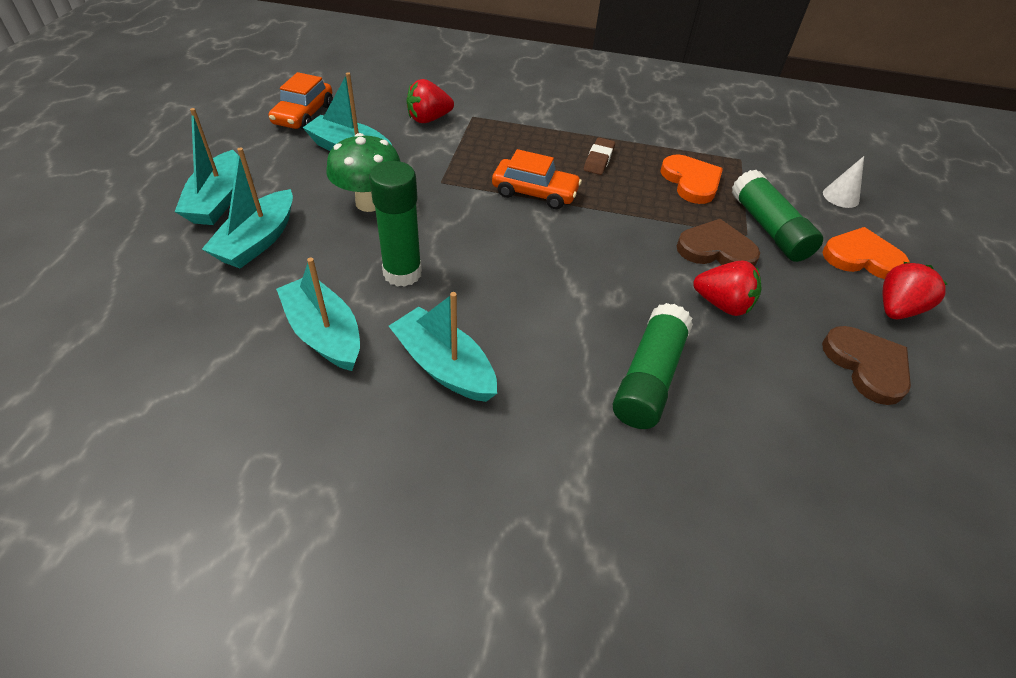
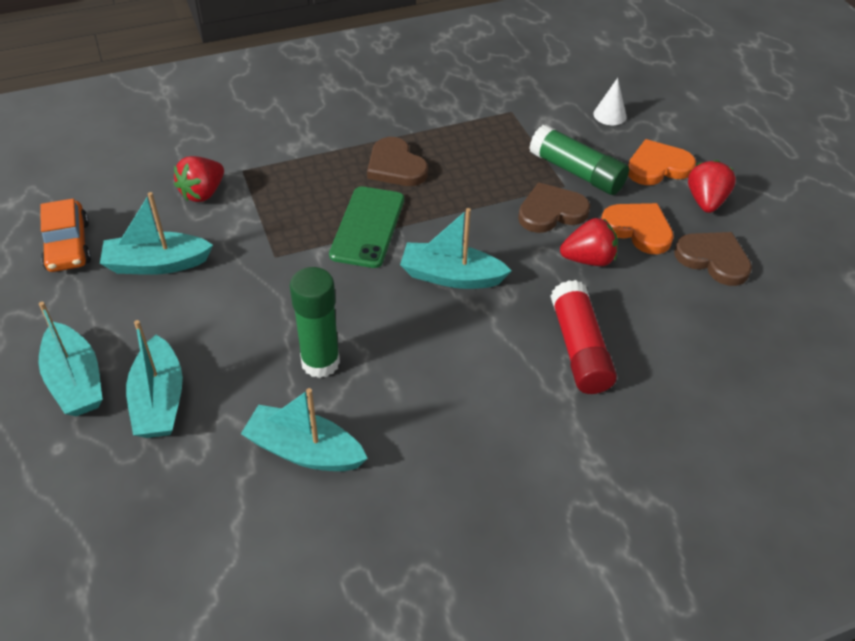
camera: 30 degrees left, 0 degrees up
green mushroom [326,133,401,212] -> none
turquoise boat [389,292,497,402] -> turquoise boat moved to [400,208,511,289]
orange car [492,149,582,209] -> green phone [329,186,404,268]
brown eraser [584,137,615,175] -> brown heart [367,137,428,186]
green glue stick [613,303,693,429] -> red glue stick [551,280,617,394]
orange heart [660,155,723,204] -> orange heart moved to [601,203,674,254]

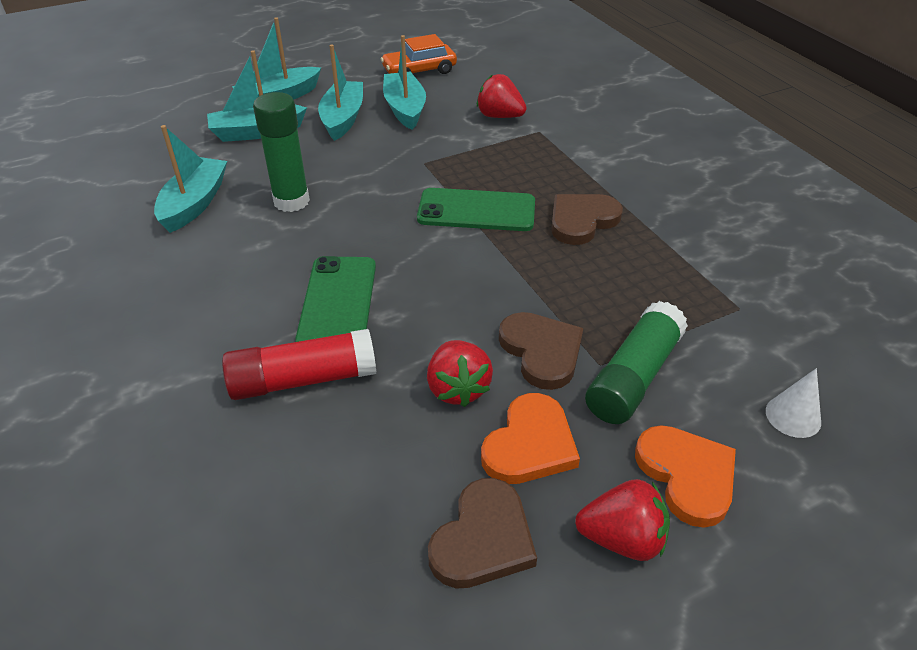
camera: 85 degrees right, 5 degrees down
turquoise boat [400,208,511,289] -> turquoise boat moved to [318,44,363,141]
none -> green phone [295,256,376,342]

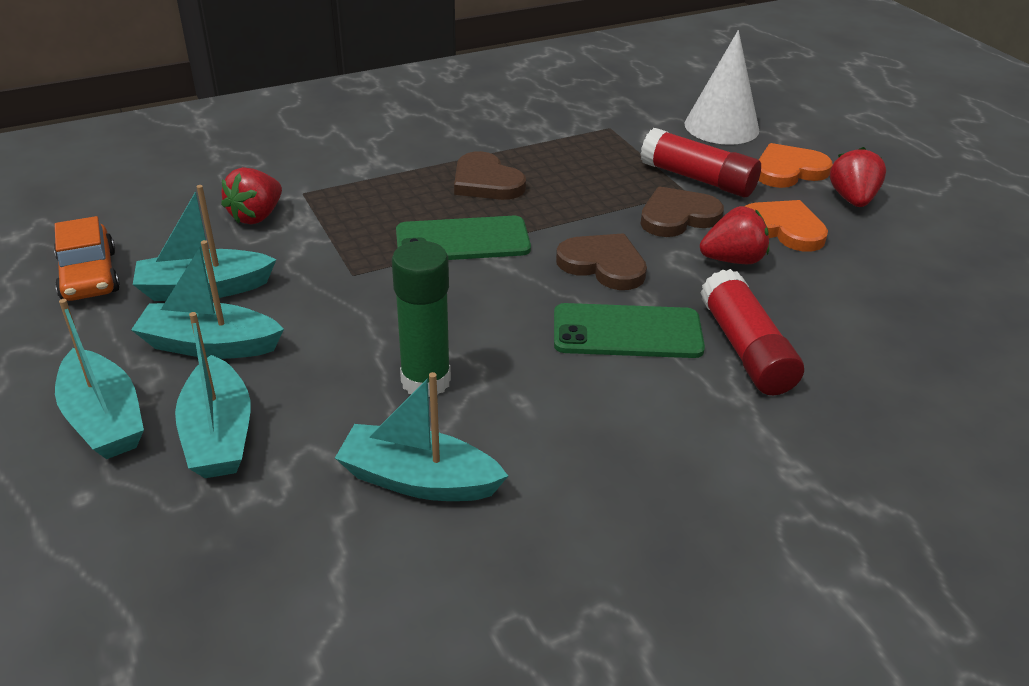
camera: 90 degrees left, 5 degrees down
green phone [417,188,535,231] -> green phone turned 75 degrees clockwise [396,216,531,260]
brown heart [428,478,537,589] -> brown heart moved to [556,233,647,290]
green glue stick [585,301,688,424] -> red glue stick [640,128,761,197]
white cone [766,368,821,438] -> white cone [685,30,759,145], size x1.97

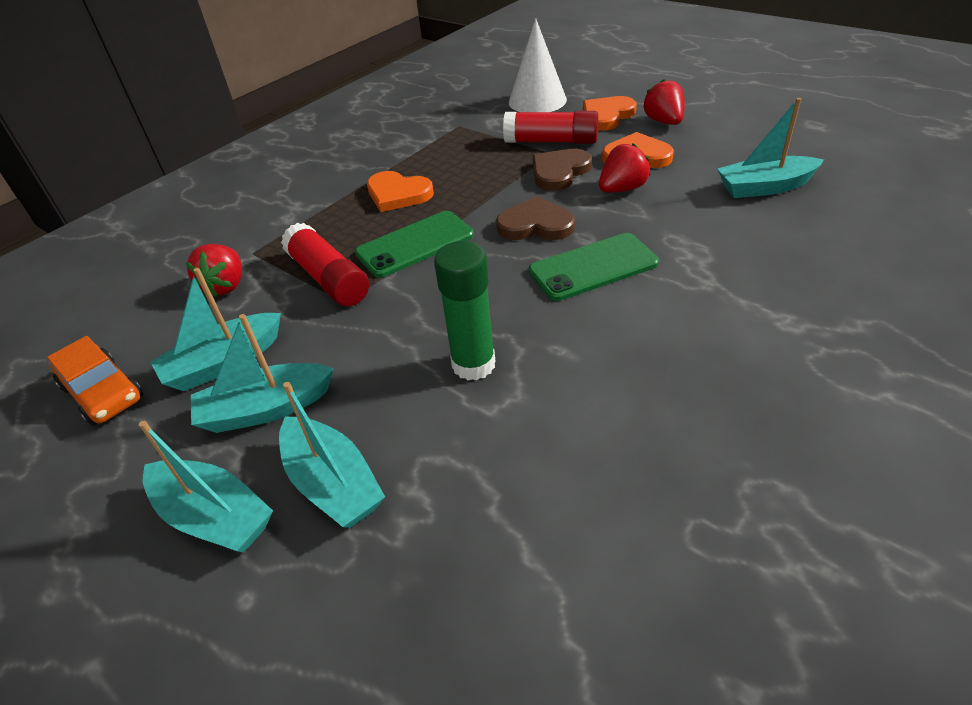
camera: 20 degrees left, 5 degrees up
turquoise boat [335,372,508,501] -> turquoise boat moved to [717,98,824,198]
brown heart [454,151,526,200] -> orange heart [367,171,434,212]
red glue stick [700,269,804,395] -> red glue stick moved to [281,223,369,306]

